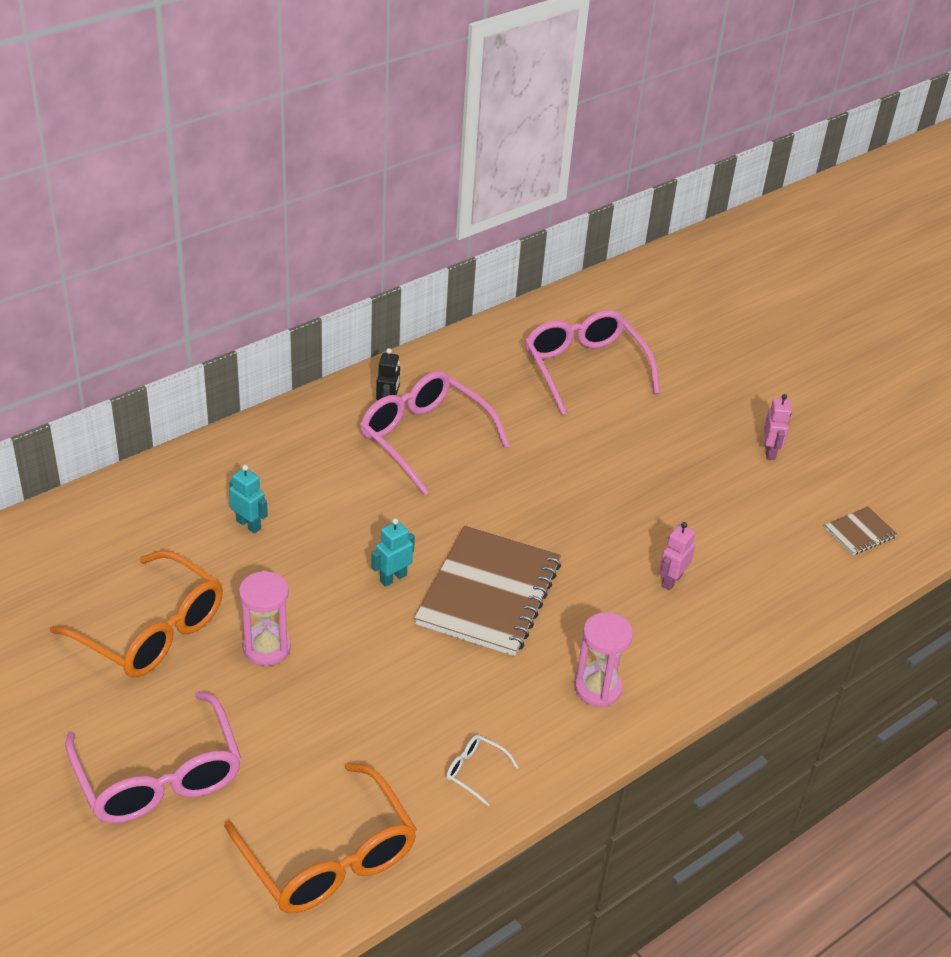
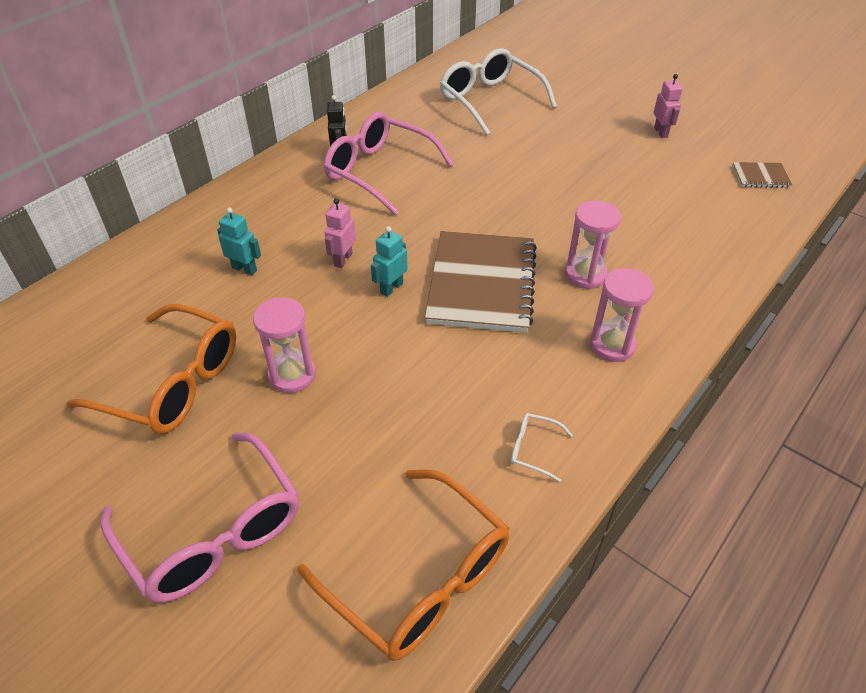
camera: 10 degrees left, 5 degrees up
pink glasses [525,310,660,415] -> white glasses [440,48,557,136]
pink robot [659,522,695,590] -> pink robot moved to [324,198,356,268]
brown notebook [824,506,897,555] -> brown notebook turned 45 degrees clockwise [732,162,793,188]
none -> pink hourglass [565,201,621,289]

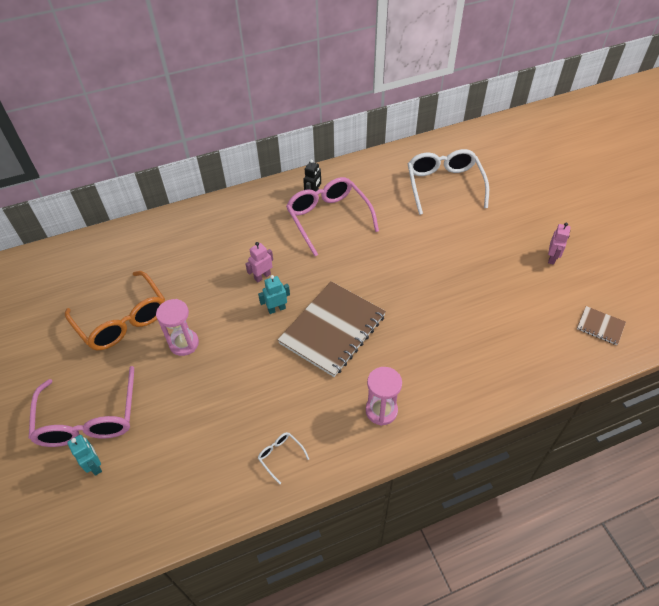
camera: 30 degrees right, 5 degrees up
turquoise robot [217,207,261,275] -> turquoise robot moved to [67,435,102,476]
orange glasses [298,470,510,661] -> none
pink hourglass [565,201,621,289] -> none

